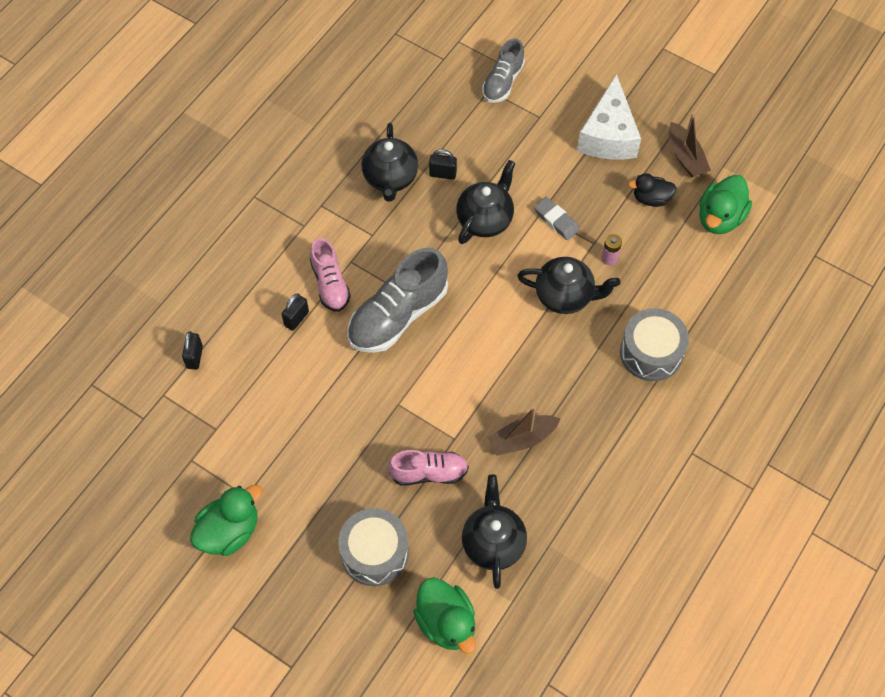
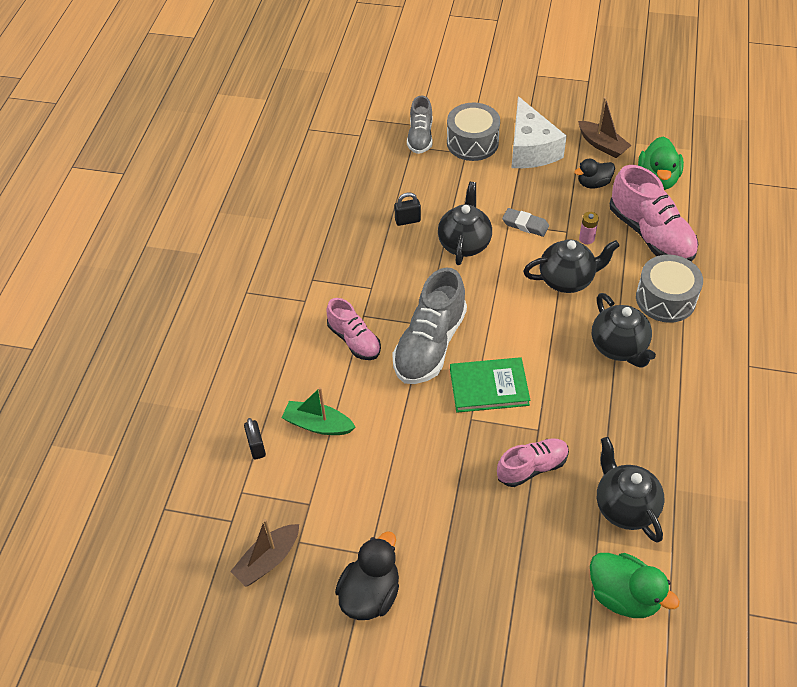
camera: 20 degrees left, 10 degrees down
green duck [190,485,263,556] -> black duck [335,531,399,620]
black padlock [282,294,309,331] -> none
grey drum [338,508,409,586] -> grey drum moved to [447,103,500,161]
black teapot [361,123,418,202] -> black teapot moved to [592,293,656,368]
brown boat [488,407,561,456] -> brown boat moved to [230,519,299,587]
none -> green boat [282,387,356,435]
none -> green book [450,357,530,413]
none -> pink shoe [610,165,698,262]

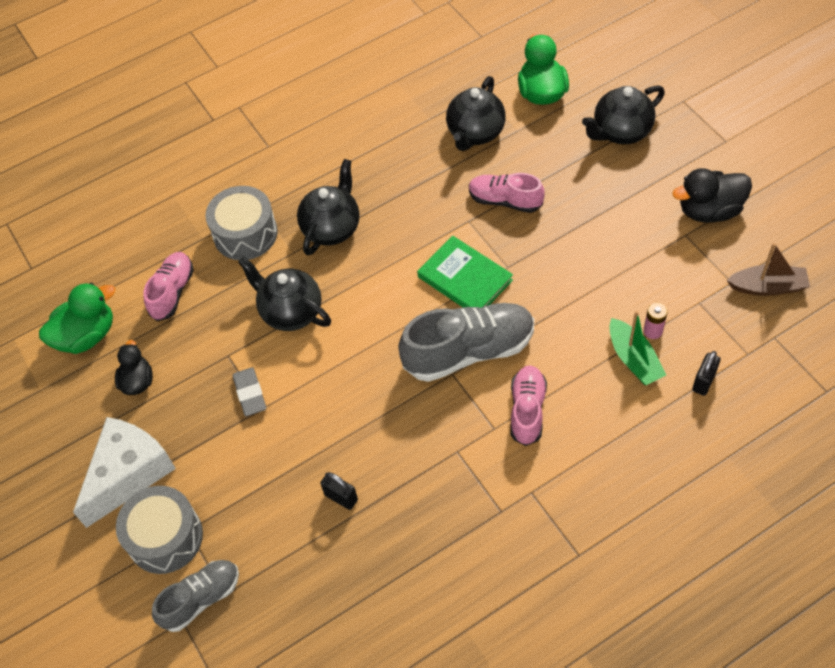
camera: 130 degrees left, 5 degrees up
black teapot [438,182,492,265] -> black teapot moved to [582,85,665,144]
black duck [574,159,615,189] -> black duck turned 120 degrees counterclockwise [115,340,153,395]
brown boat [578,97,632,158] -> none
pink battery [579,212,599,244] -> pink battery moved to [644,303,667,339]
pink shoe [610,165,698,262] -> pink shoe [143,252,194,321], size x0.60

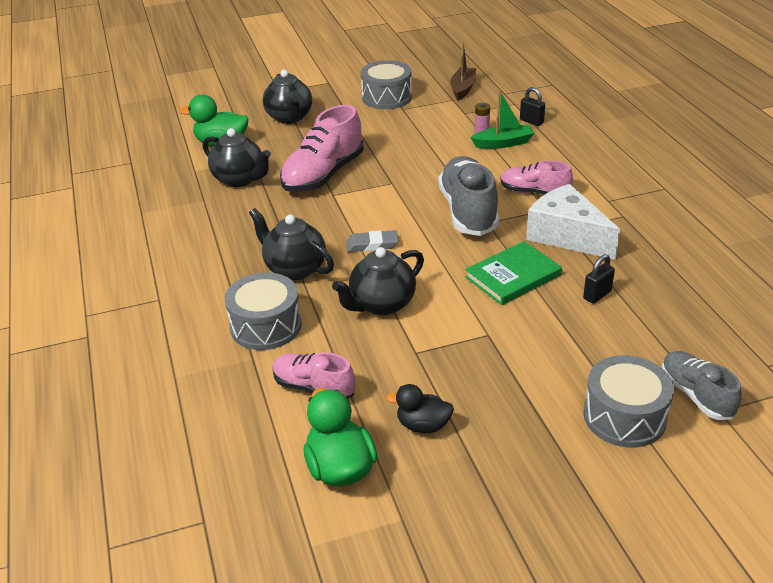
camera: 80 degrees left, 20 degrees down
white cheese [73,417,176,528] -> white cheese moved to [526,184,620,260]
grey eraser [233,367,266,416] -> grey eraser moved to [346,230,399,252]
green book [417,236,513,308] -> green book moved to [465,241,562,305]
pink shoe [469,173,545,213] -> pink shoe [280,105,364,192], size x1.66
black duck [672,168,752,223] -> grey drum [361,60,412,109]

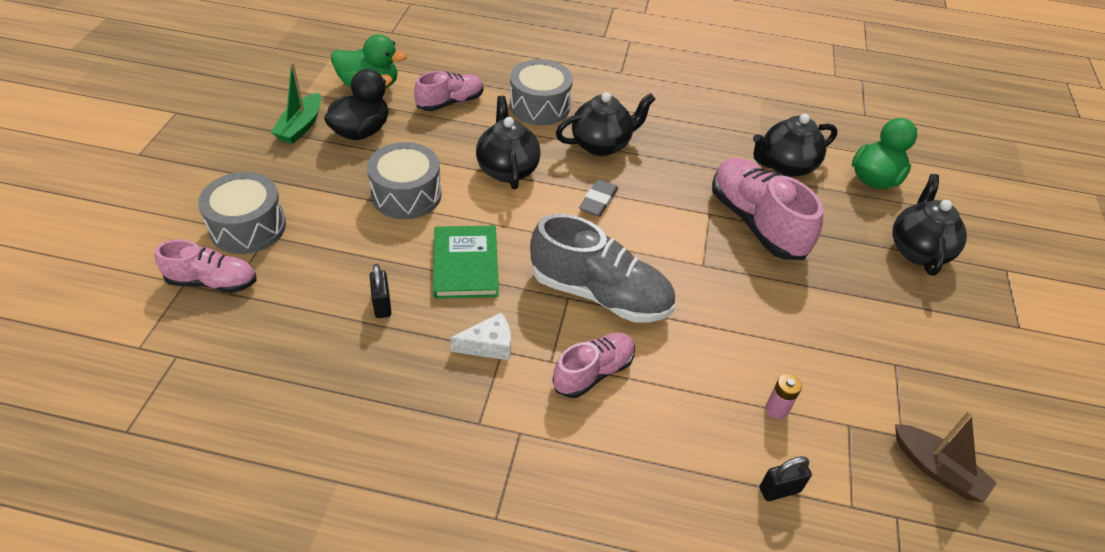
camera: 115 degrees right, 10 degrees up
black teapot [263,70,312,124] -> black teapot turned 90 degrees clockwise [892,174,967,276]
grey drum [361,60,412,109] -> grey drum moved to [367,142,442,219]
black duck [386,384,454,433] -> black duck [324,69,392,140], size x1.54
green boat [470,90,534,149] -> green boat moved to [271,62,321,144]
white cheese [526,184,620,260] -> white cheese [450,312,511,361], size x0.52
grey shoe [662,351,742,420] -> pink shoe [155,240,256,293]

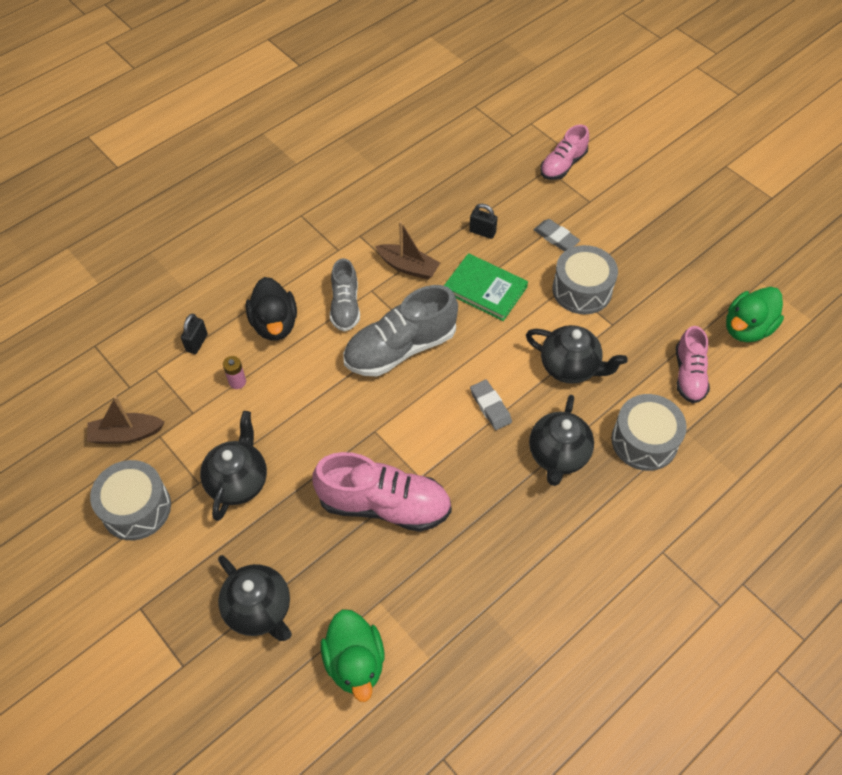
camera: 130 degrees right, 10 degrees up
grey drum [198,172,286,254] -> grey drum moved to [90,460,171,540]
green boat [271,62,321,144] -> none
black duck [324,69,392,140] -> black duck moved to [246,277,297,341]
white cheese [450,312,511,361] -> brown boat [375,221,440,280]
pink shoe [552,333,635,398] -> grey shoe [330,258,360,331]
black teapot [753,114,837,177] -> black teapot moved to [200,411,267,521]
none -> grey eraser [534,219,580,251]

